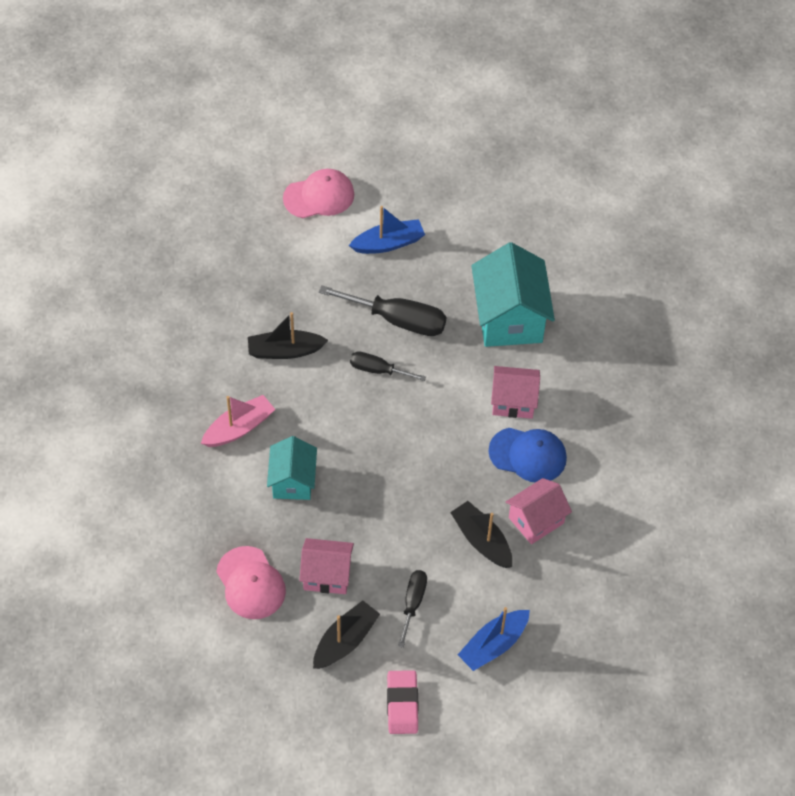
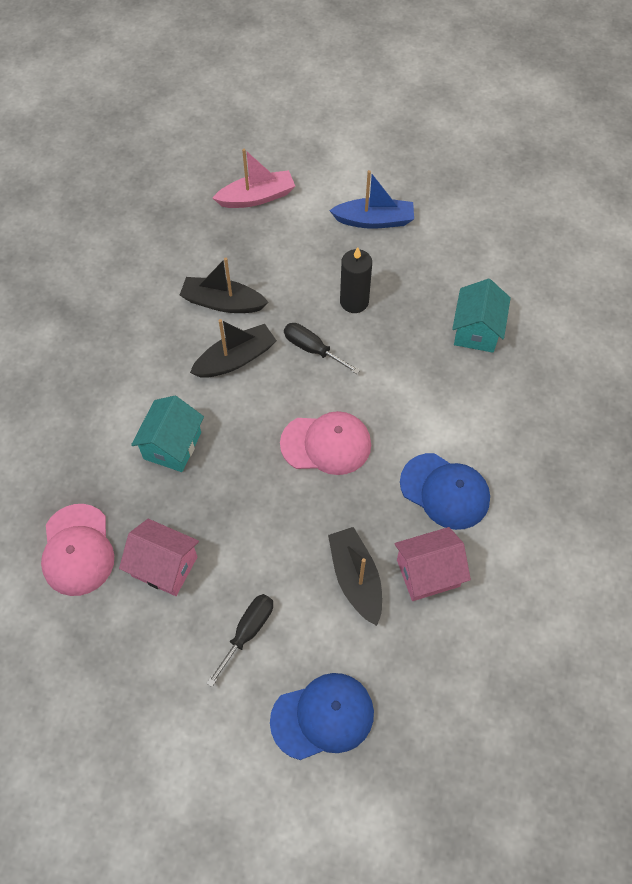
camera: 20 degrees right, 5 degrees up
pink boat [201,395,276,447] -> pink boat moved to [213,149,295,208]
pink cap [283,169,354,218] -> pink cap moved to [280,411,371,475]
black boat [313,600,380,669] -> black boat moved to [190,319,277,378]
black screwdriver [319,285,446,336] -> black candle [340,247,372,313]
pink eraser [387,670,418,734] -> none
blue boat [458,607,530,671] -> blue cap [270,673,374,760]
turquoise house [472,242,555,347] -> turquoise house [452,279,511,353], size x0.60
pink house [491,366,540,419] -> none

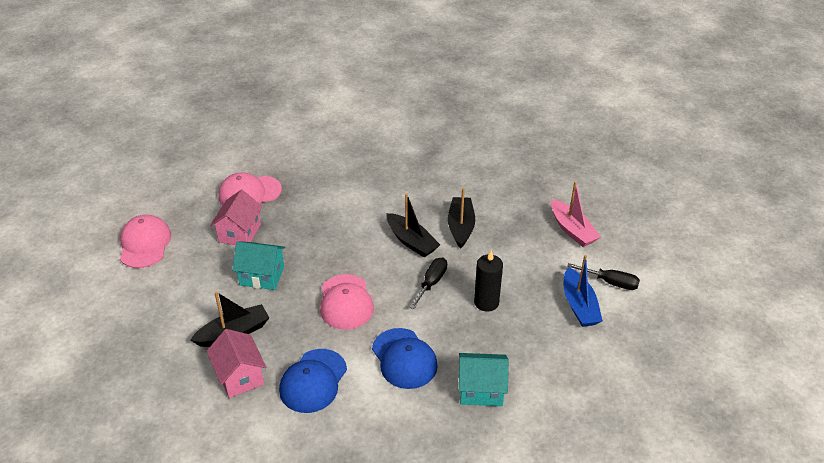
camera: 80 degrees right, 20 degrees down
turquoise house [131,396,204,472] -> turquoise house moved to [232,242,285,290]
black screwdriver [206,594,273,687] -> black screwdriver moved to [567,263,640,290]
blue cap [270,673,374,760] -> blue cap moved to [372,328,438,389]
none -> pink cap [120,215,171,268]

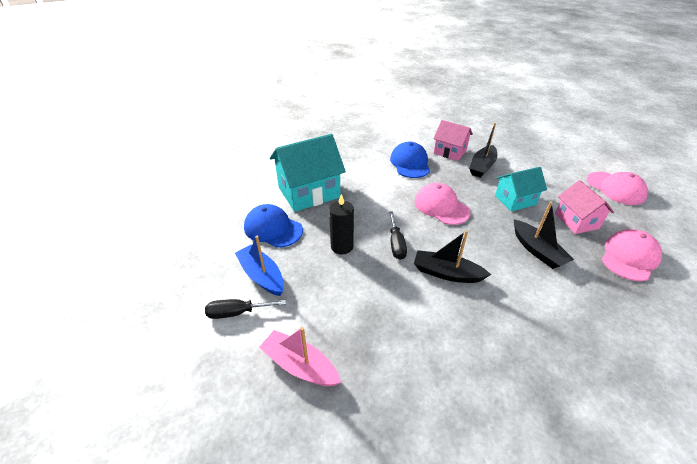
camera: 150 degrees right, 0 degrees up
blue cap [372,328,438,389] -> blue cap moved to [244,204,303,248]
black boat [448,188,475,248] -> black boat moved to [514,202,574,269]
turquoise house [459,353,509,406] -> turquoise house [270,134,346,212], size x1.66

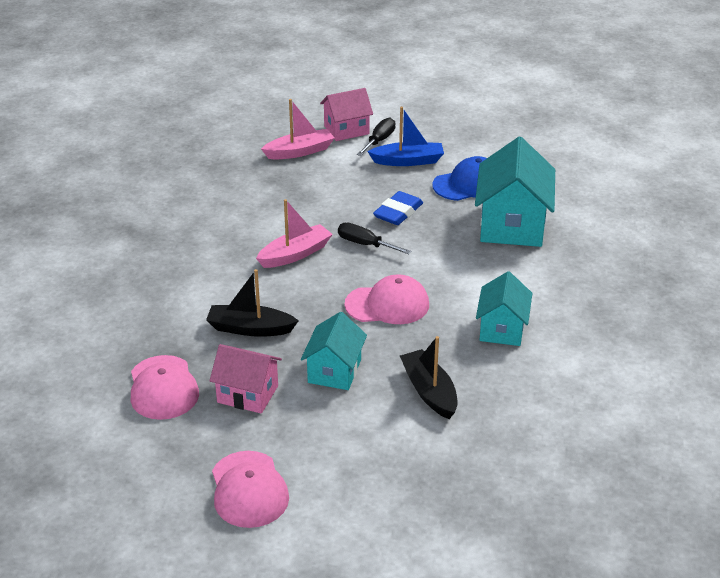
camera: 125 degrees right, 5 degrees down
black candle [329,194,354,255] -> blue eraser [373,191,423,225]
blue cap [390,142,430,178] -> turquoise house [476,271,532,346]
black boat [414,230,491,283] -> pink boat [256,199,333,268]
pink house [433,120,473,161] -> pink house moved to [320,88,373,141]
pink cap [586,172,648,205] -> pink cap turned 105 degrees counterclockwise [212,451,289,528]

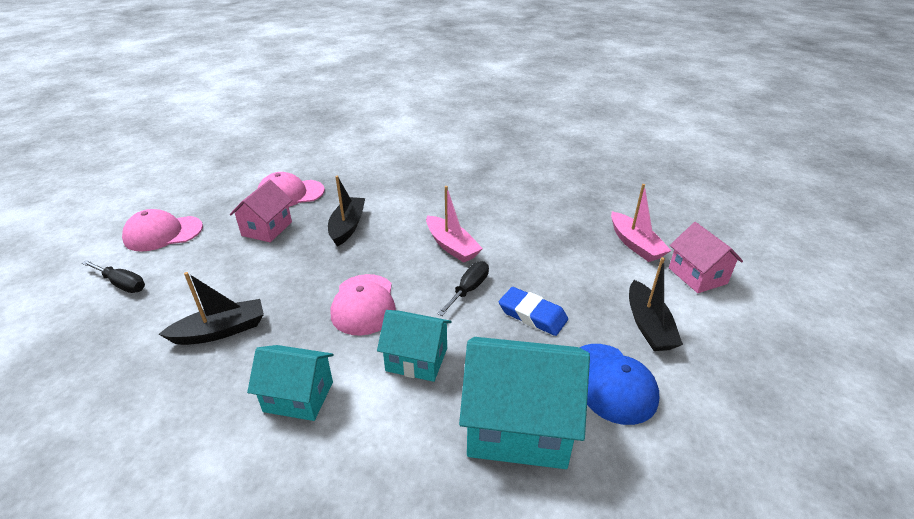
camera: 90 degrees right, 0 degrees up
turquoise house [301,312,367,390] -> turquoise house moved to [377,310,452,382]
black screwdriver [357,118,395,156] -> black screwdriver moved to [82,260,145,293]
blue boat [367,107,444,166] -> black boat [629,257,683,351]

